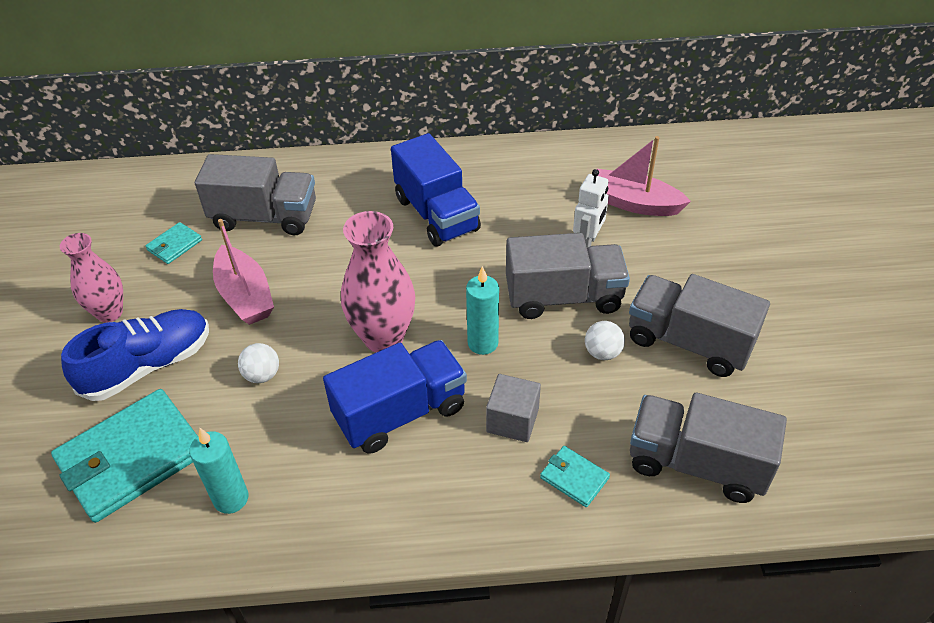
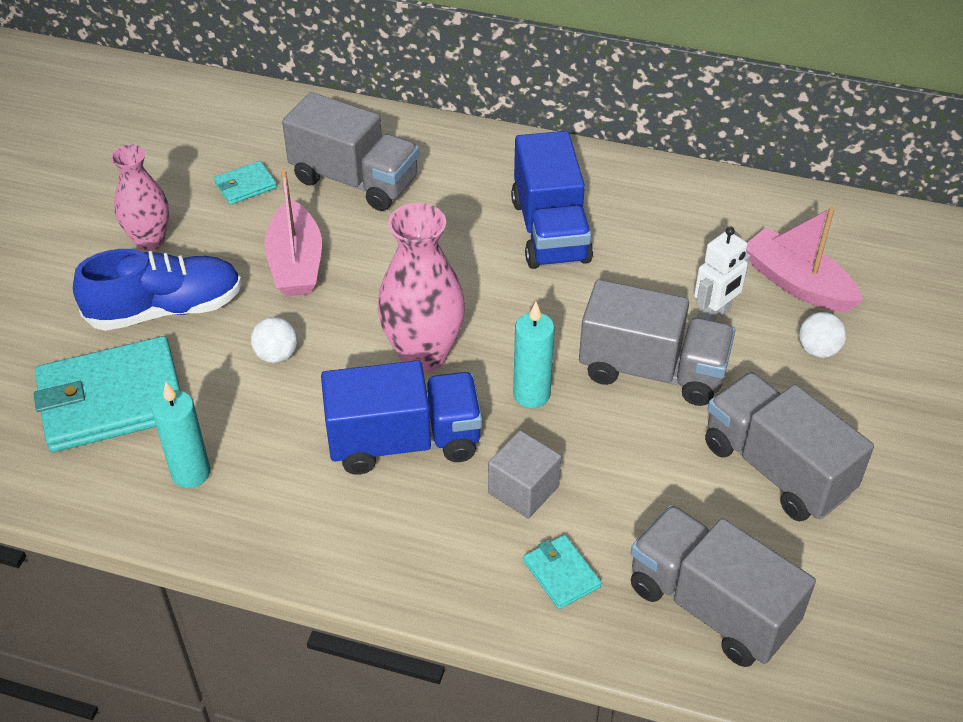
camera: 20 degrees right, 0 degrees up
white ball [585,321,625,360] -> white ball moved to [799,312,846,358]

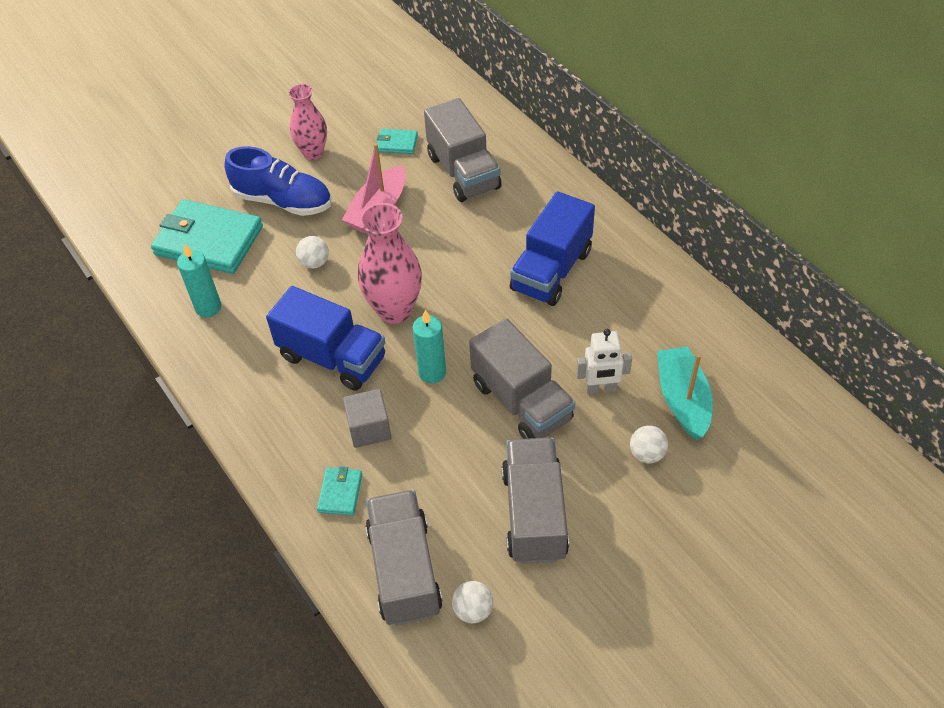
camera: 40 degrees right, 5 degrees up
pink boat [746,206,863,313] -> turquoise boat [657,347,713,440]
none -> white ball [452,581,493,623]

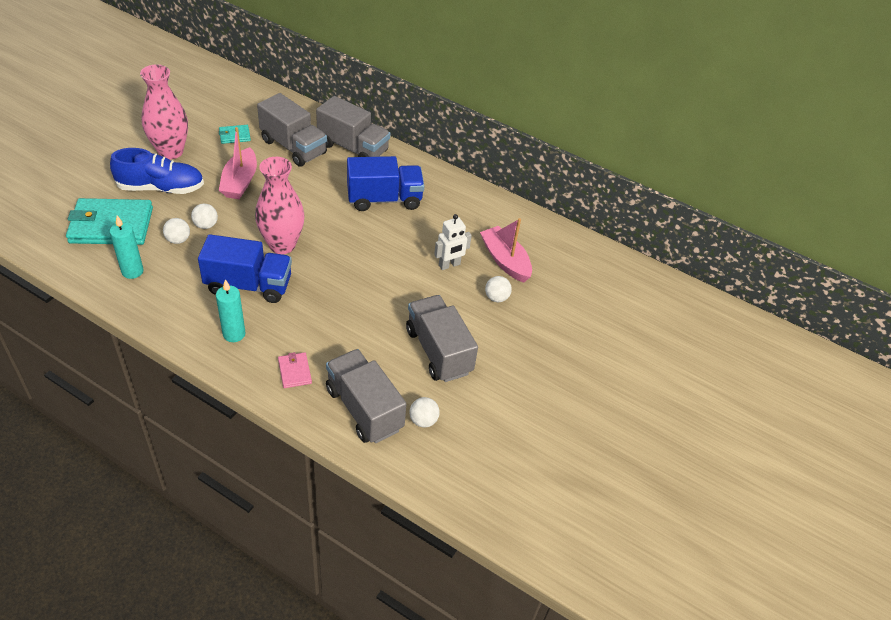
camera: 30 degrees left, 5 degrees down
pink vase [289,84,327,160] -> pink vase [140,65,188,159], size x1.50
turquoise wallet [317,466,362,516] -> pink wallet [278,352,312,388]
grey cube [343,389,392,448] -> none
turquoise candle [413,310,446,383] -> turquoise candle moved to [216,279,246,342]
grey truck [469,318,575,439] -> grey truck moved to [316,96,390,157]
blue truck [510,191,595,306] -> blue truck turned 105 degrees counterclockwise [347,156,424,211]
turquoise boat [657,347,713,440] -> pink boat [480,218,532,283]
none -> white ball [163,218,190,244]

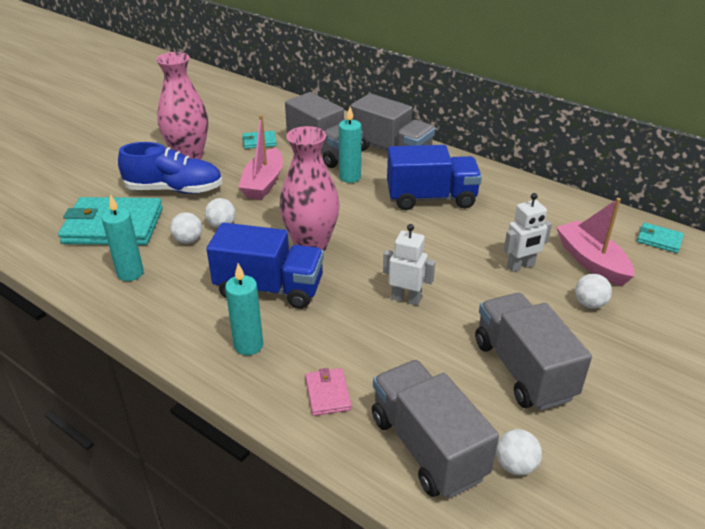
camera: 10 degrees right, 10 degrees down
none -> turquoise candle [339,107,361,183]
none -> white robot [383,224,435,306]
none -> turquoise wallet [637,223,684,253]

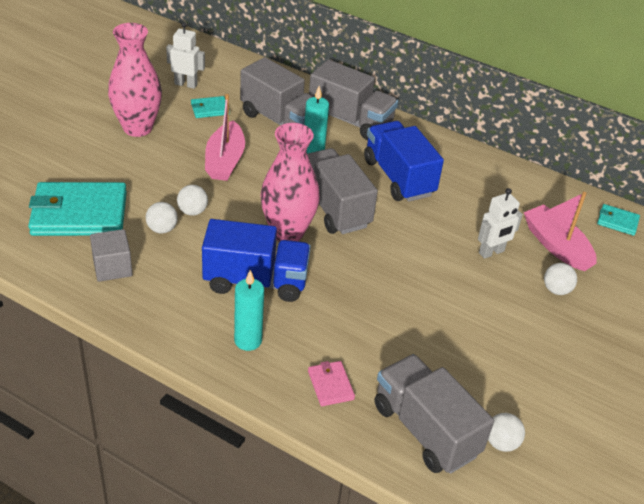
camera: 10 degrees left, 5 degrees up
turquoise candle [102,194,144,281] -> grey cube [90,229,133,282]
blue shoe [118,142,222,194] -> none
white robot [383,224,435,306] -> white robot moved to [166,22,205,89]
blue truck [387,145,482,210] -> blue truck turned 105 degrees counterclockwise [364,121,444,202]
grey truck [475,293,592,410] -> grey truck moved to [307,148,378,234]

